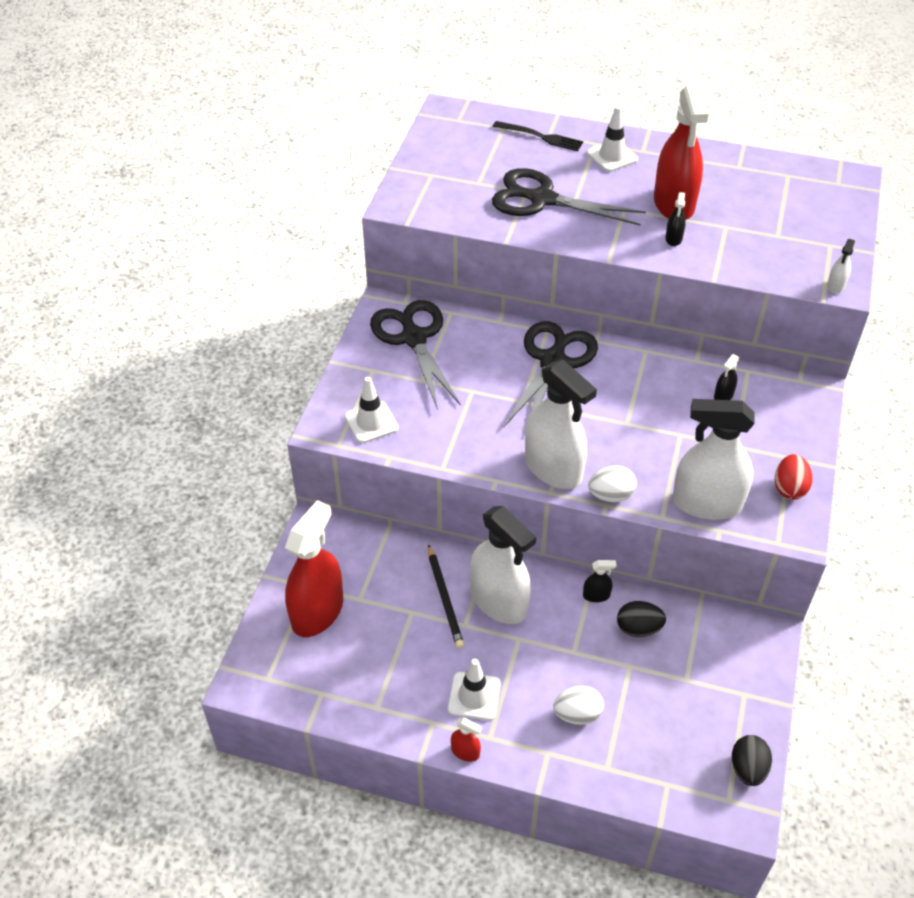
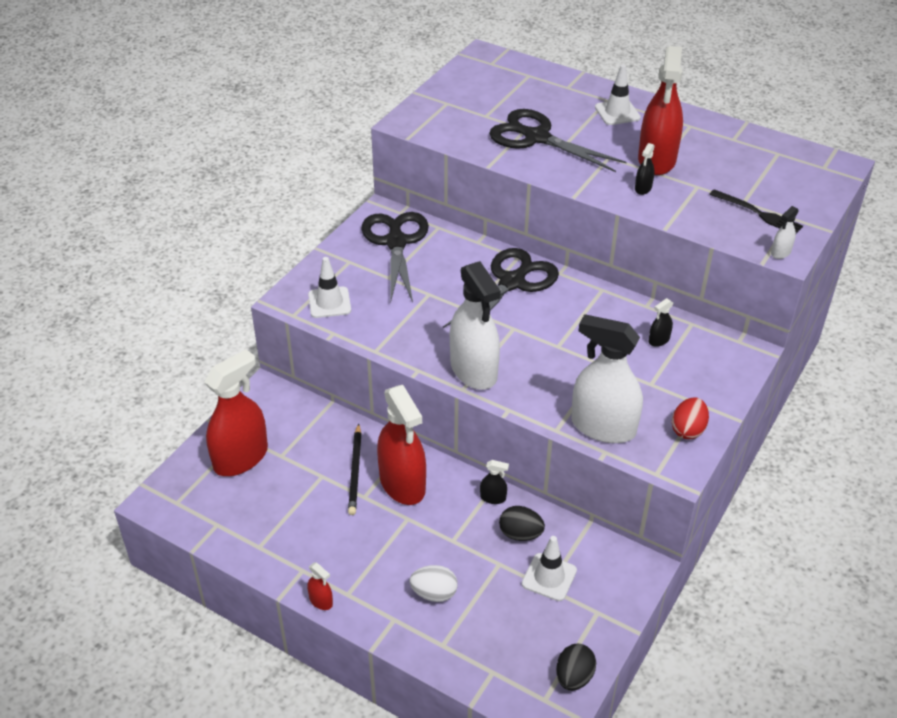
camera: 15 degrees right, 5 degrees down
white traffic cone [448,659,501,721] -> white traffic cone moved to [522,536,577,601]
white spray bottle [470,506,536,624] -> red spray bottle [377,385,426,505]
black fork [493,121,583,151] -> black fork moved to [709,189,803,233]
white egg [588,466,637,502] -> none

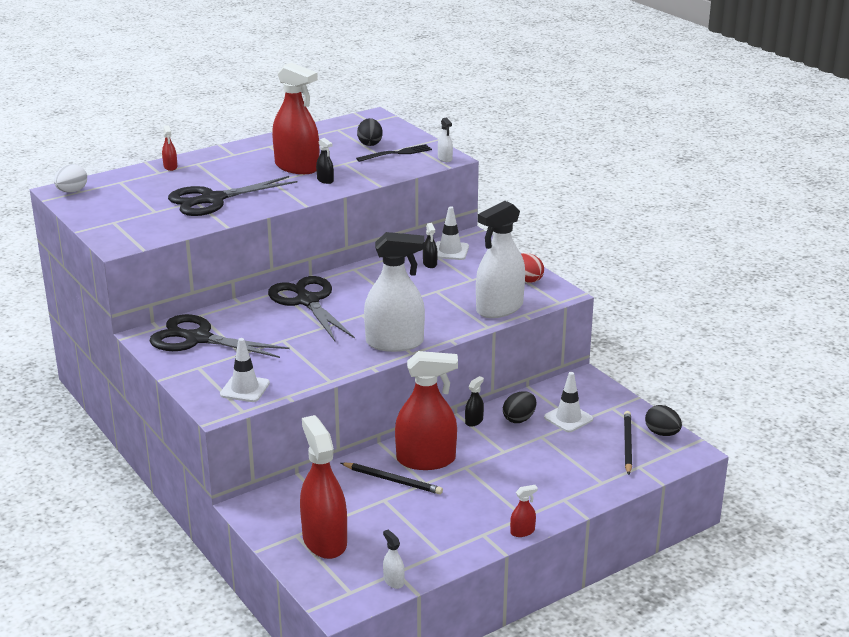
camera: 65 degrees left, 15 degrees down
white egg [409,565,458,602] -> white egg moved to [54,164,87,193]
white traffic cone [595,64,641,125] -> white traffic cone moved to [435,206,469,260]
none -> red spray bottle [162,125,177,171]
none -> black egg [357,118,383,146]
none -> white spray bottle [383,530,405,589]
none -> black pencil [624,411,632,475]

